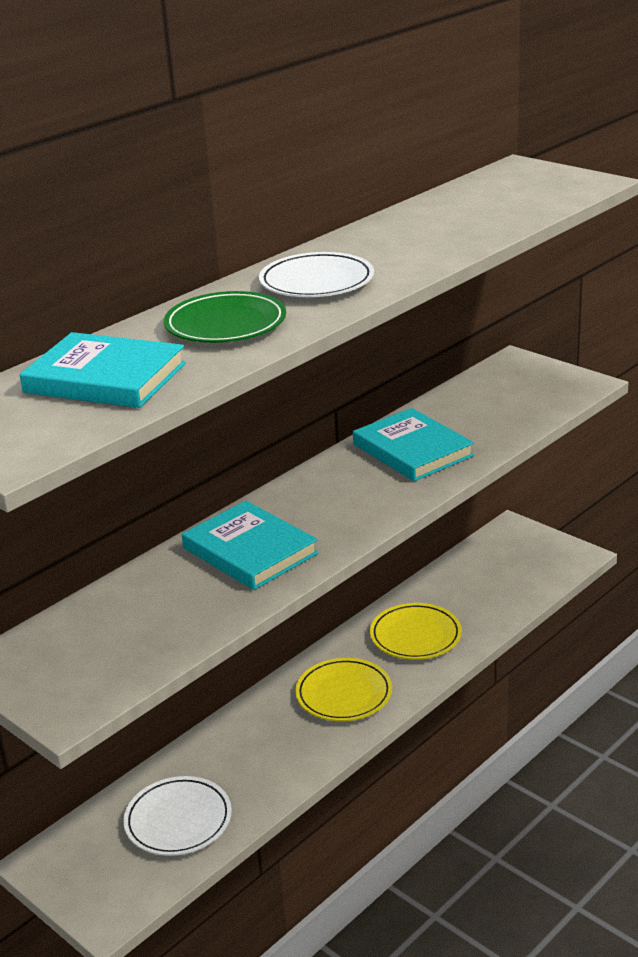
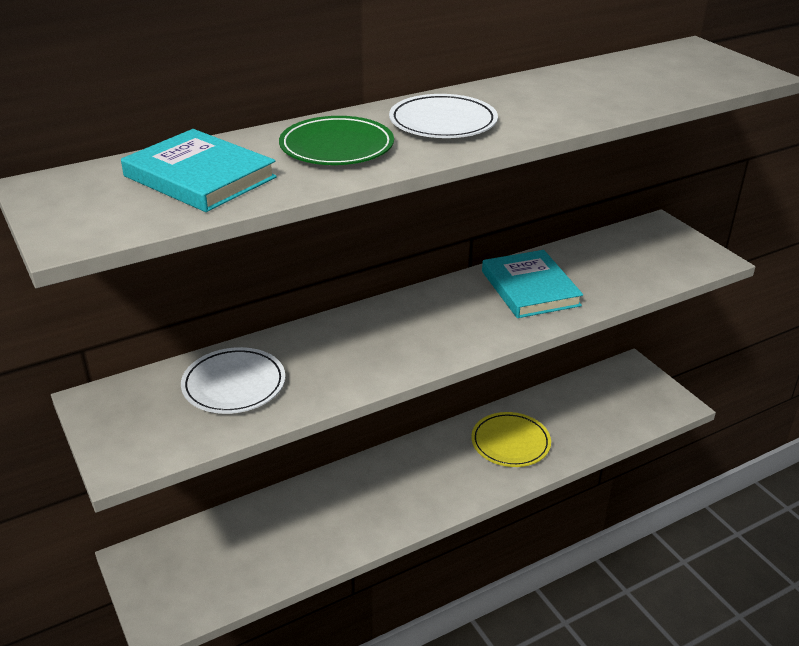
camera: 15 degrees right, 5 degrees up
white plate [123,776,232,856] -> white plate moved to [181,347,285,414]
turquoise book [182,501,319,590] -> none
yellow plate [295,658,392,721] -> none

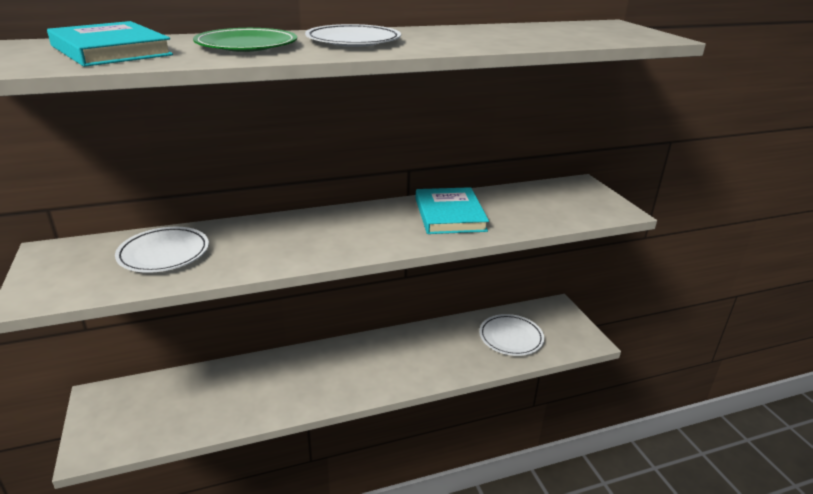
camera: 10 degrees right, 5 degrees down
yellow plate [471,412,551,467] -> none
none -> white plate [479,314,544,356]

